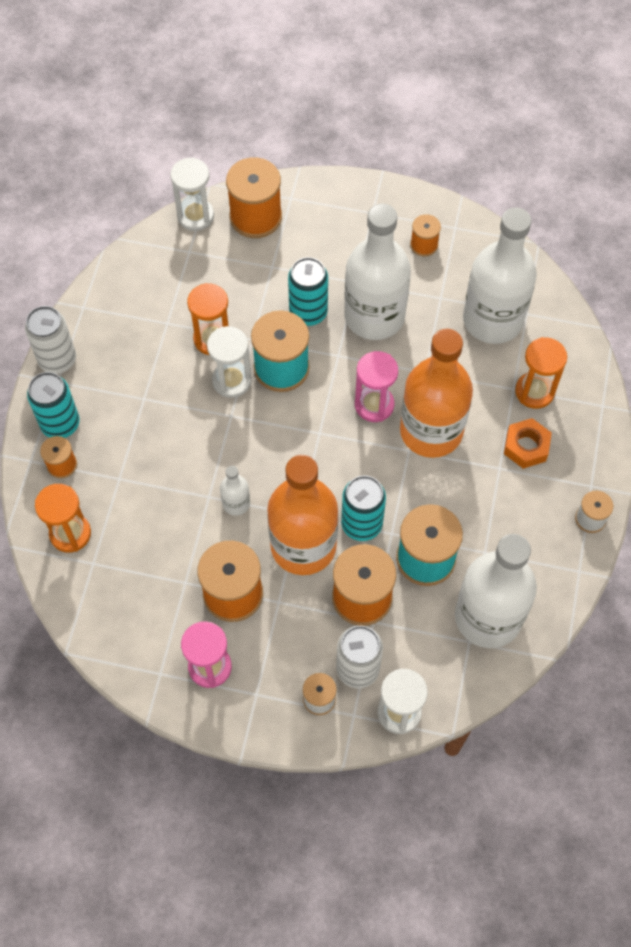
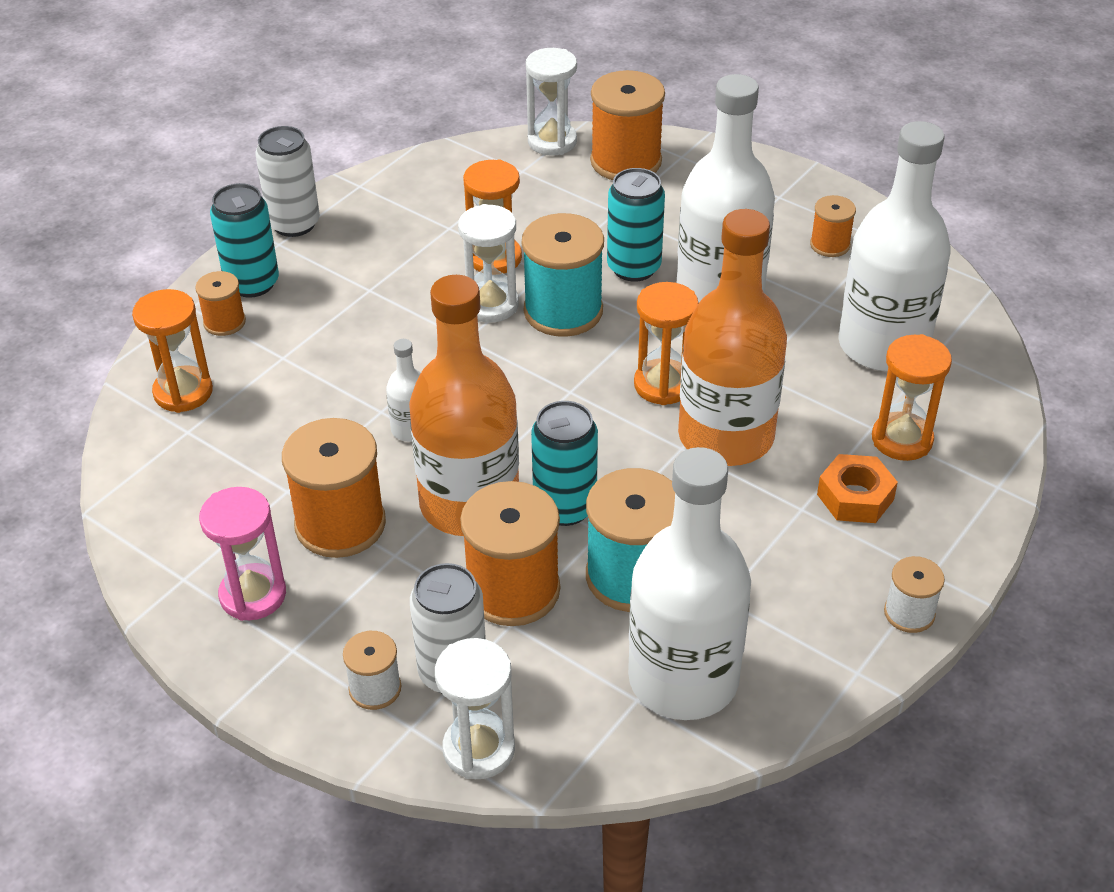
camera: 25 degrees right, 20 degrees down
pink hourglass [355,351,398,422] -> orange hourglass [634,282,698,405]

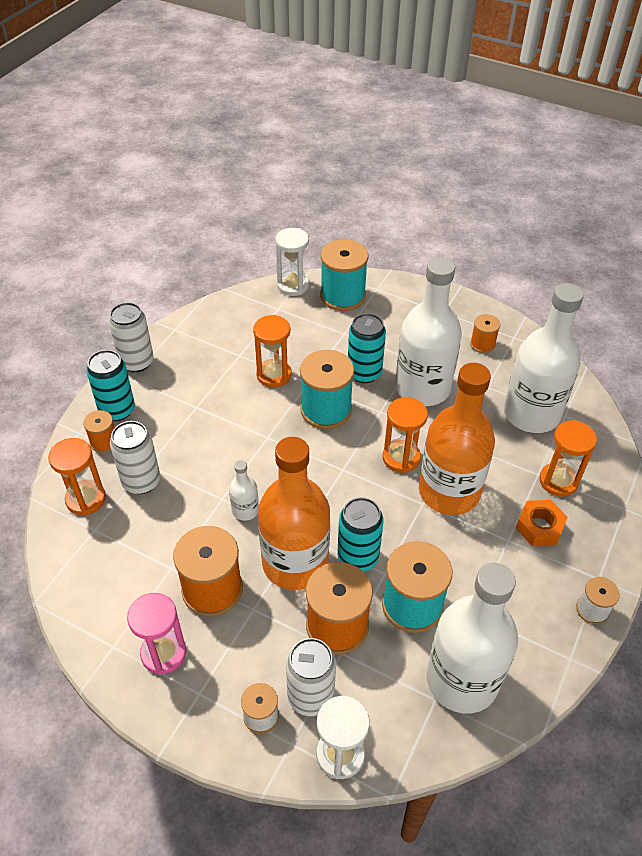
camera: 10 degrees left, 5 degrees up
white hourglass [458,204,519,322] -> none
orange spool [590,70,665,180] -> turquoise spool [320,239,368,311]
none -> white can [110,421,160,494]

